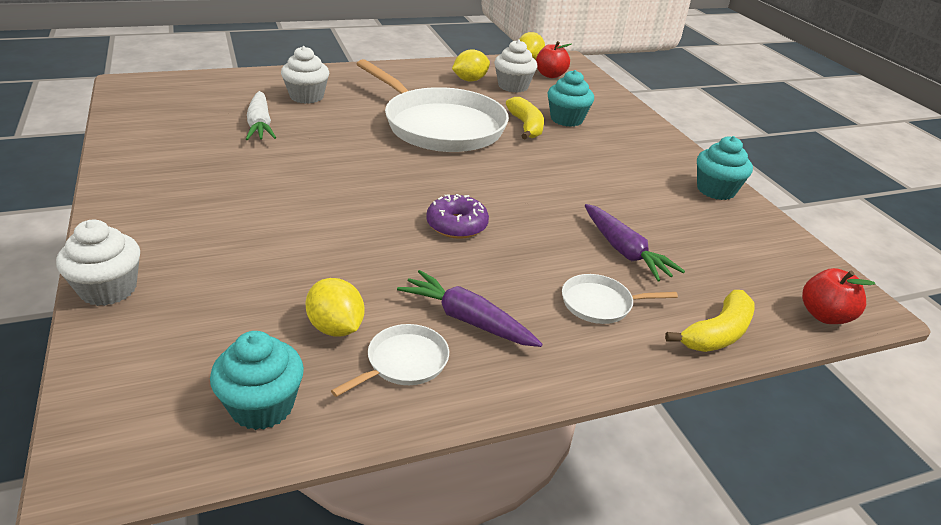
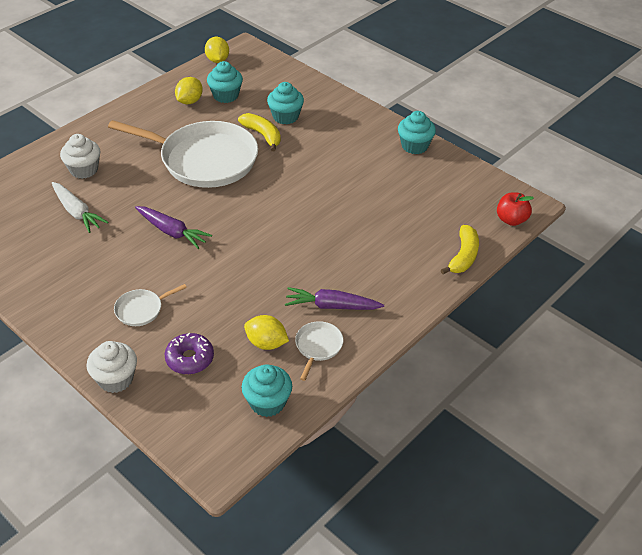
camera: 25 degrees left, 10 degrees up
purple donut [426,194,489,239] -> purple donut moved to [165,333,214,374]
white cupcake [494,40,537,93] -> turquoise cupcake [207,61,243,103]
red apple [536,41,572,78] -> none
white pan [562,274,678,324] -> white pan moved to [114,284,187,326]
purple carrot [585,204,685,281] -> purple carrot moved to [135,206,212,249]

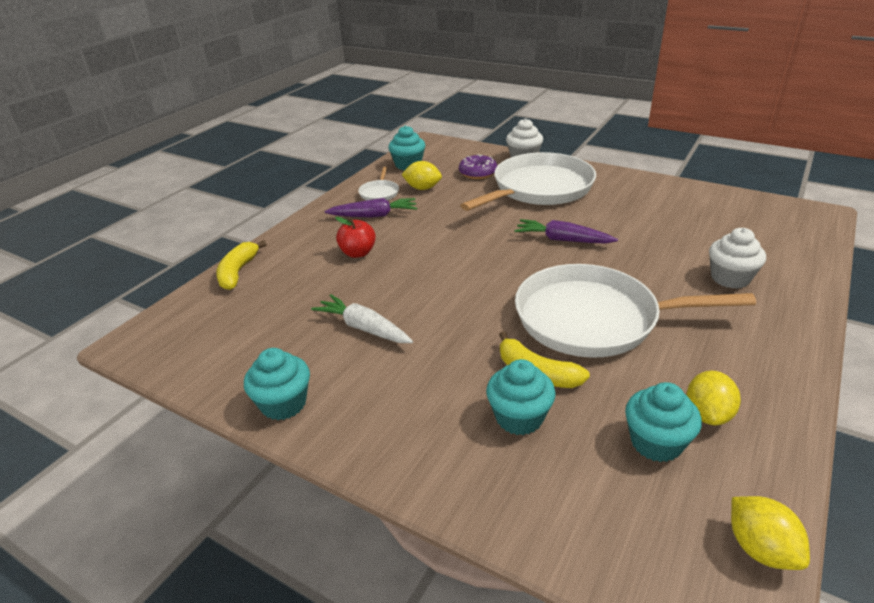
camera: 170 degrees right, 10 degrees down
white carrot [52,182,109,233] -> white carrot moved to [311,294,413,343]
white pan [114,284,187,326] -> white pan [460,152,596,211], size x2.44
red apple [497,192,534,226] -> red apple moved to [335,217,376,258]

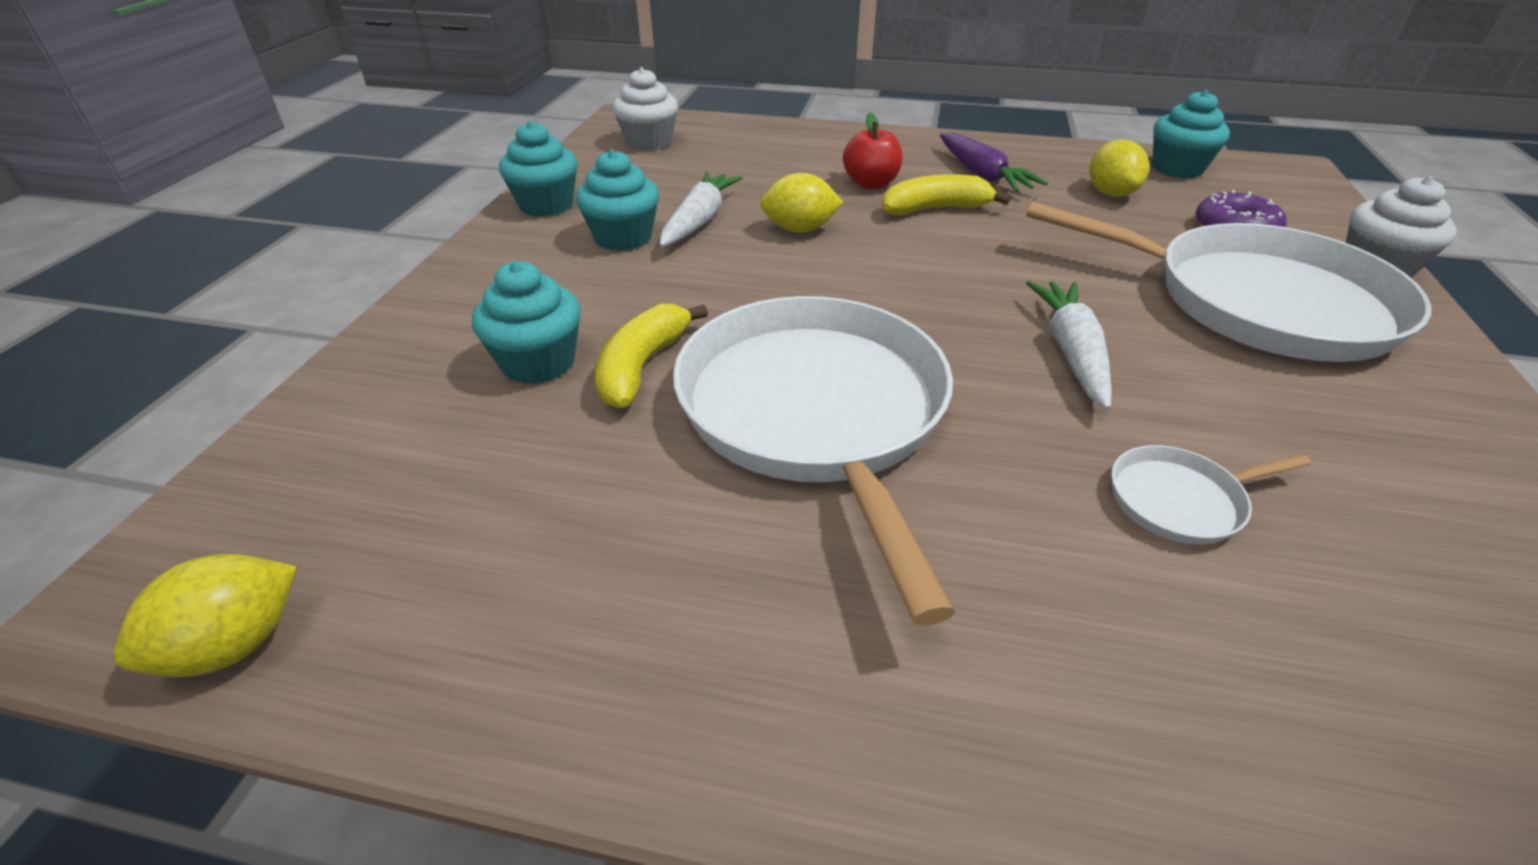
camera: 70 degrees right, 5 degrees up
yellow banana [216,240,267,290] -> yellow banana moved to [882,174,1011,215]
white pan [358,167,399,200] -> white pan moved to [1111,445,1311,544]
purple carrot [514,219,618,244] -> white carrot [1026,281,1112,410]
turquoise cupcake [625,382,702,462] -> turquoise cupcake moved to [576,149,659,251]
yellow lemon [686,371,741,426] -> yellow lemon moved to [760,173,844,233]
white cupcake [709,228,766,289] -> white cupcake moved to [613,67,678,151]

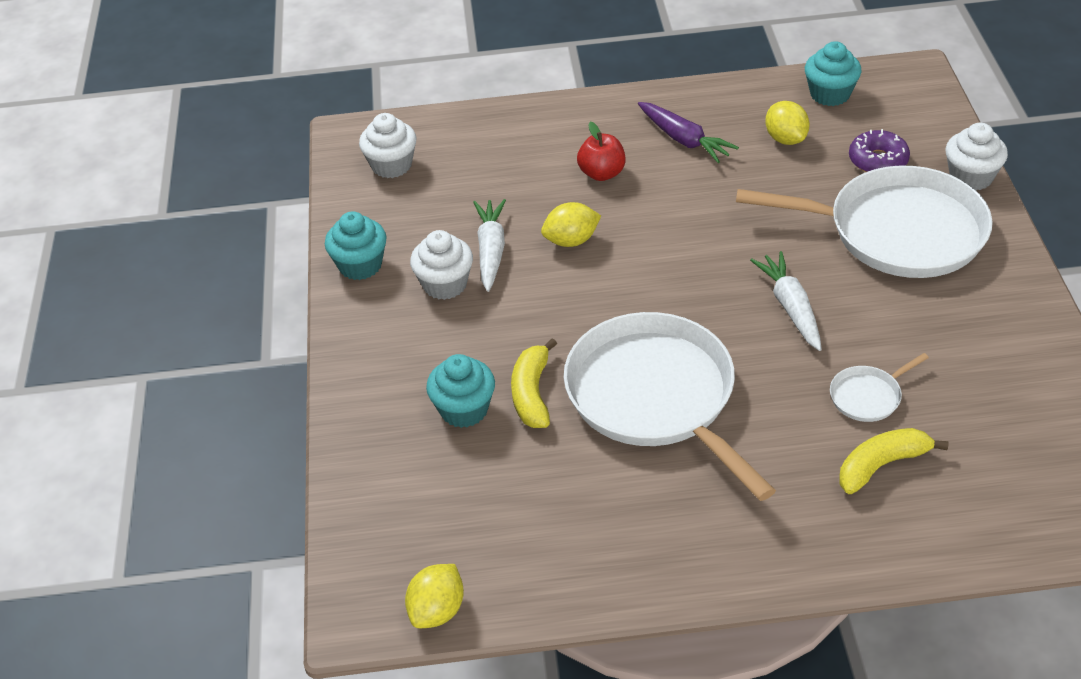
camera: 15 degrees left, 5 degrees up
turquoise cupcake [576,149,659,251] -> white cupcake [410,230,473,300]
yellow banana [882,174,1011,215] -> yellow banana moved to [839,428,948,494]

